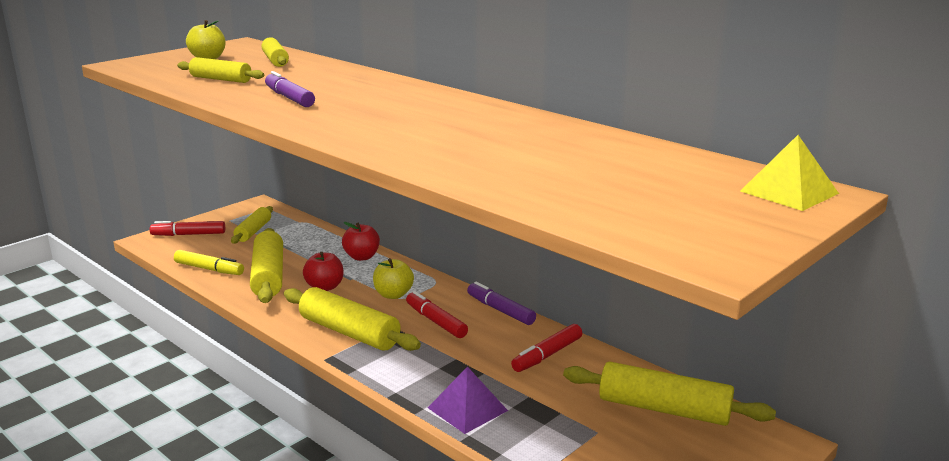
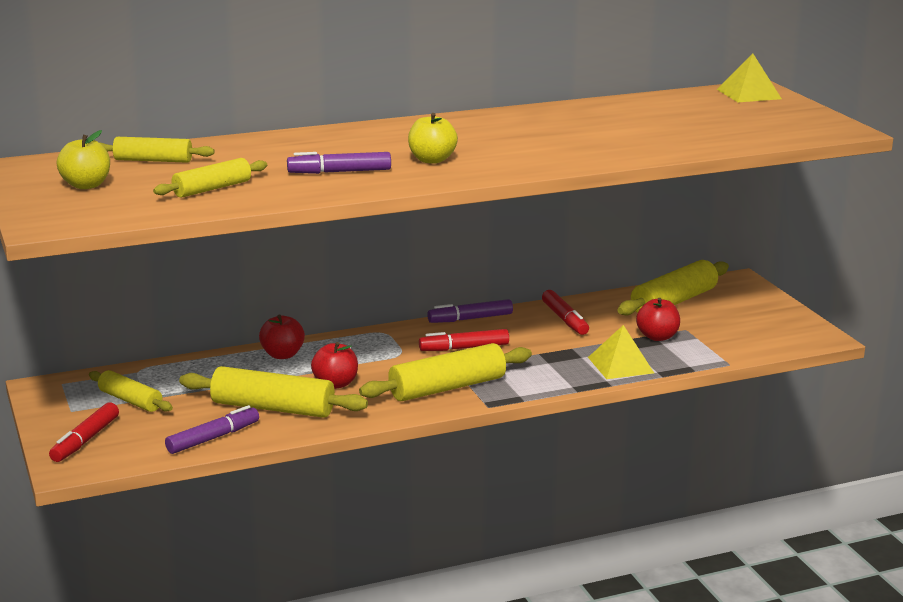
camera: 65 degrees left, 0 degrees up
yellow marker [174,250,244,275] -> purple marker [165,405,259,454]
yellow apple [373,258,414,299] -> yellow apple moved to [408,113,458,164]
purple pyramid [428,366,508,434] -> yellow pyramid [588,325,654,379]
none -> red apple [636,298,680,341]

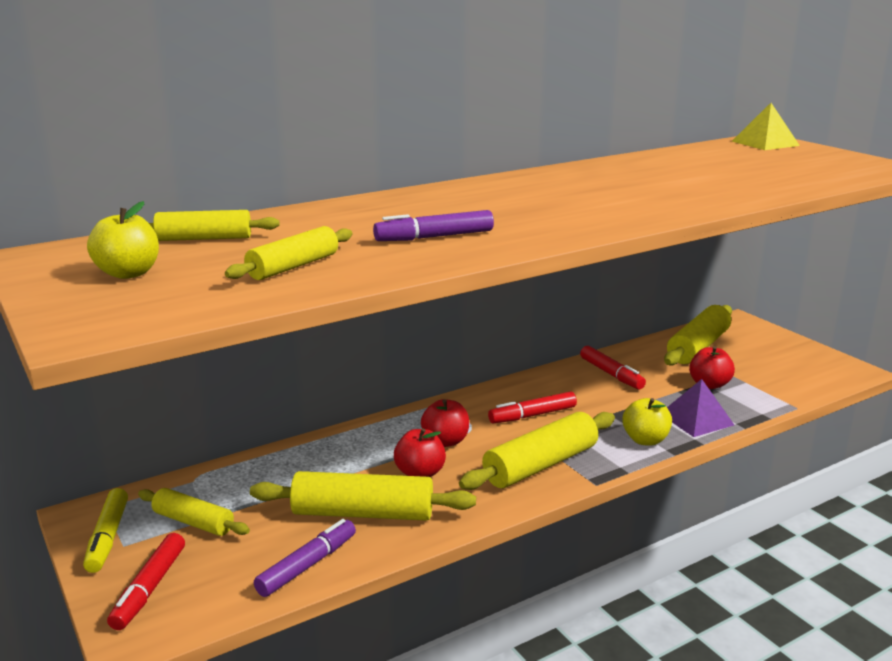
camera: 10 degrees left, 0 degrees up
red apple [259,315,305,359] -> red apple moved to [421,399,469,447]
yellow apple [408,113,458,164] -> yellow apple moved to [622,398,672,446]
purple marker [427,299,513,323] -> none
yellow pyramid [588,325,654,379] -> purple pyramid [667,379,734,437]
none -> yellow marker [83,488,128,573]

